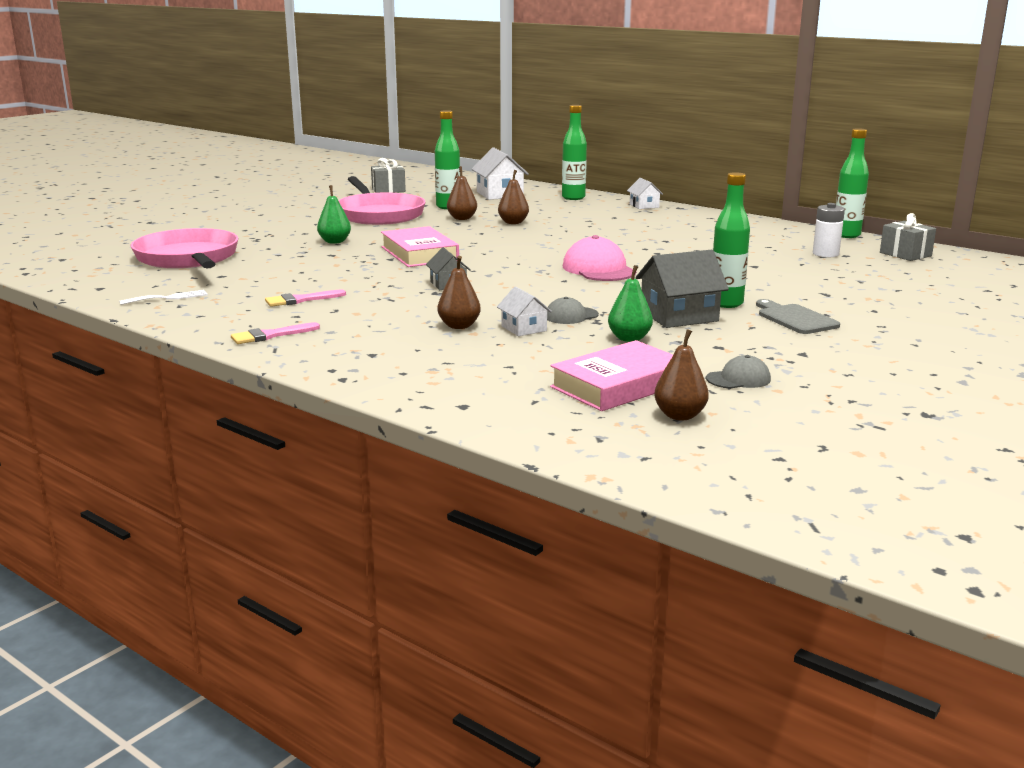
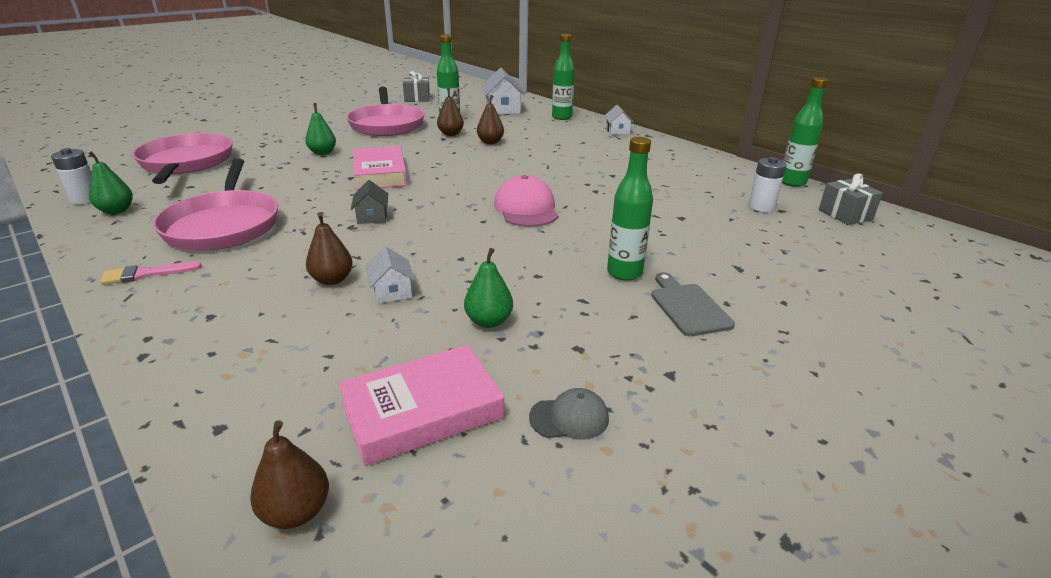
camera: 10 degrees right, 10 degrees up
white fork [119,290,208,305] -> green pear [88,151,133,214]
pink brush [265,289,346,307] -> pink pan [153,159,278,251]
grey cap [547,297,599,324] -> none
grey house [636,250,729,328] -> none
brown pear [654,329,709,420] -> brown pear moved to [250,420,329,529]
none -> white battery [51,148,92,204]

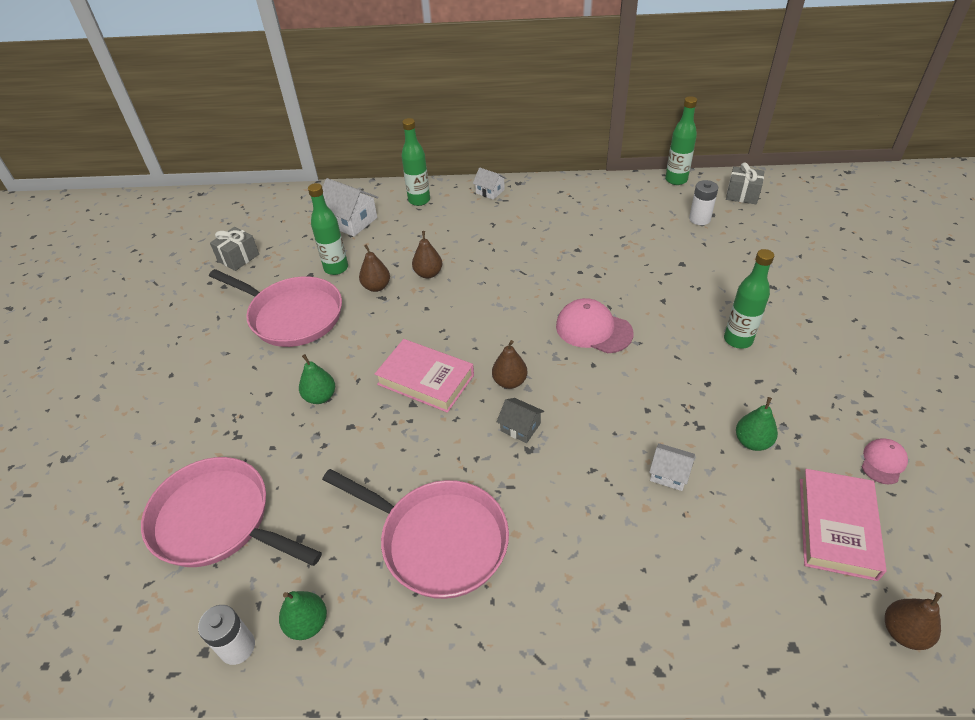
camera: 45 degrees left, 15 degrees up
pink brush [100,261,202,285] -> none
brown pear [306,213,353,285] -> brown pear moved to [492,340,528,389]
grey cap [529,388,609,440] -> pink cap [861,438,908,484]
grey cutting board [651,272,735,336] -> none

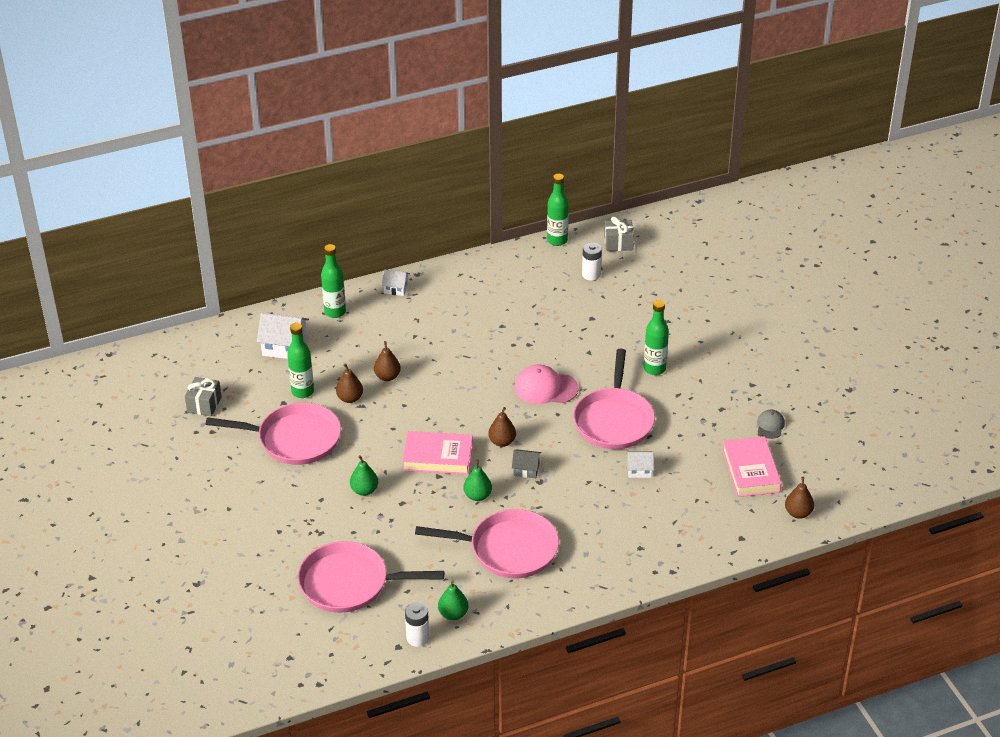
camera: 25 degrees left, 5 degrees down
green pear [736,397,778,451] -> green pear moved to [463,460,492,501]
pink cap [861,438,908,484] -> grey cap [757,410,785,439]
none -> pink pan [573,349,655,449]

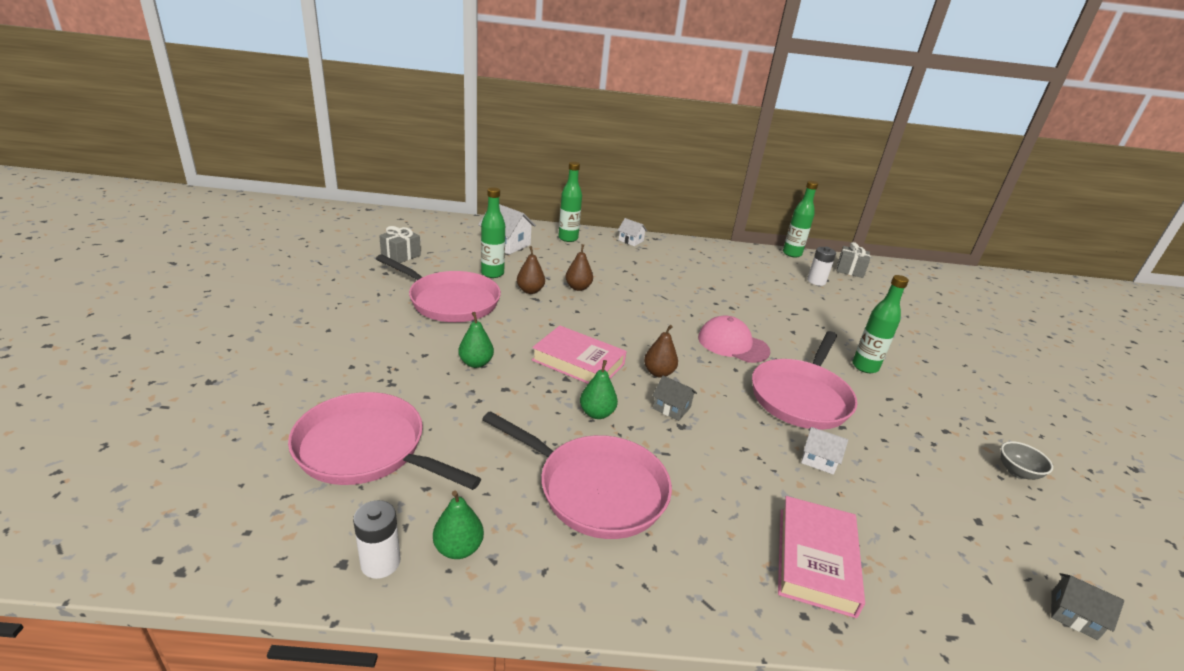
camera: 20 degrees right, 10 degrees down
pink book [722,436,781,497] -> pink book moved to [778,496,865,618]
grey cap [757,410,785,439] -> grey bowl [1000,441,1053,480]
brown pear [785,477,814,519] -> grey house [1051,573,1124,640]

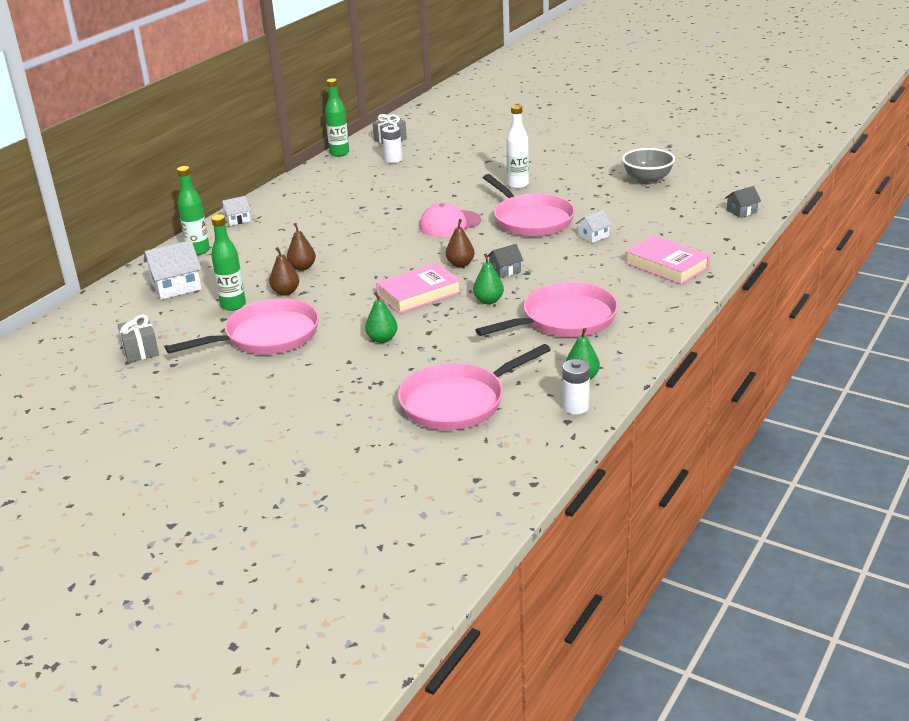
camera: 55 degrees left, 0 degrees up
green bottle [852,275,909,373] -> white bottle [506,105,529,189]
grey bowl [1000,441,1053,480] -> grey bowl [622,148,675,185], size x1.70

